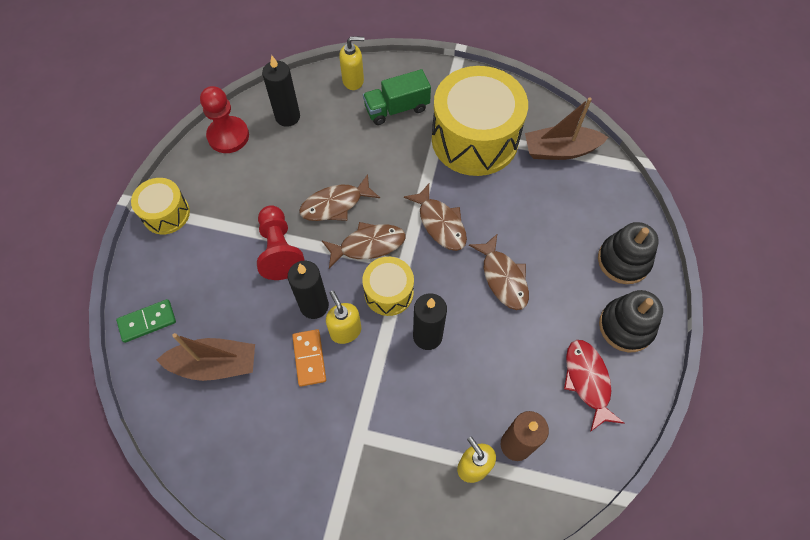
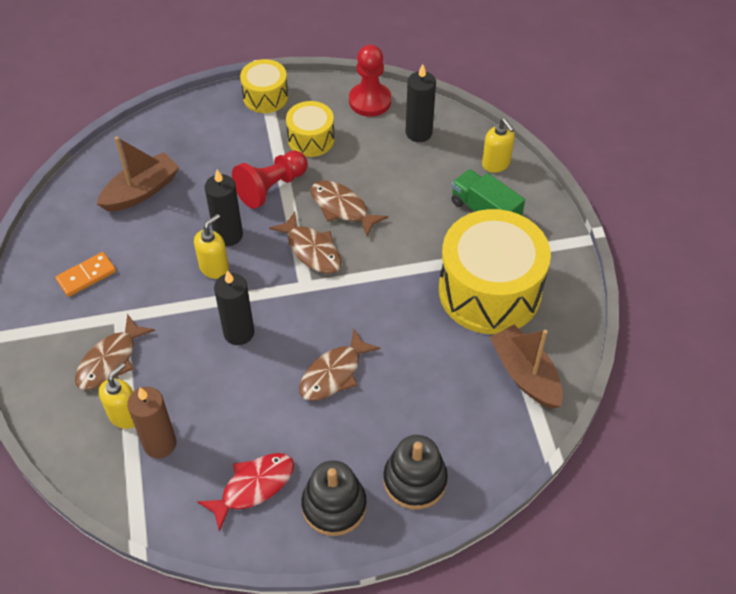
camera: 65 degrees right, 10 degrees down
green domino [116,299,176,343] -> none
brown boat [157,333,255,381] -> brown boat turned 105 degrees counterclockwise [97,137,179,212]
orange domino [292,329,326,387] -> orange domino moved to [55,252,116,297]
yellow drum [362,257,414,316] -> yellow drum moved to [286,101,335,157]
brown fish [404,184,467,251] -> brown fish moved to [75,314,155,390]

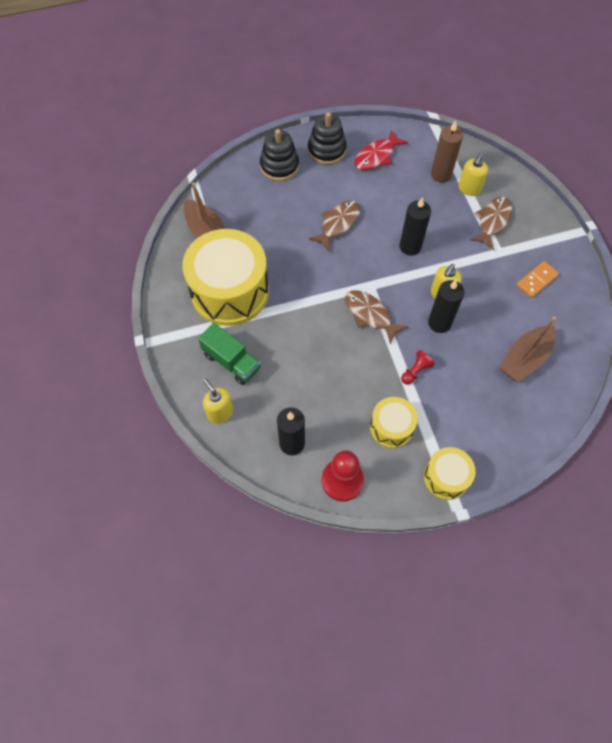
camera: 175 degrees right, 10 degrees up
red pawn [232,151,308,209] -> red pawn [401,350,435,385], size x0.54
brown fish [311,180,388,237] -> none

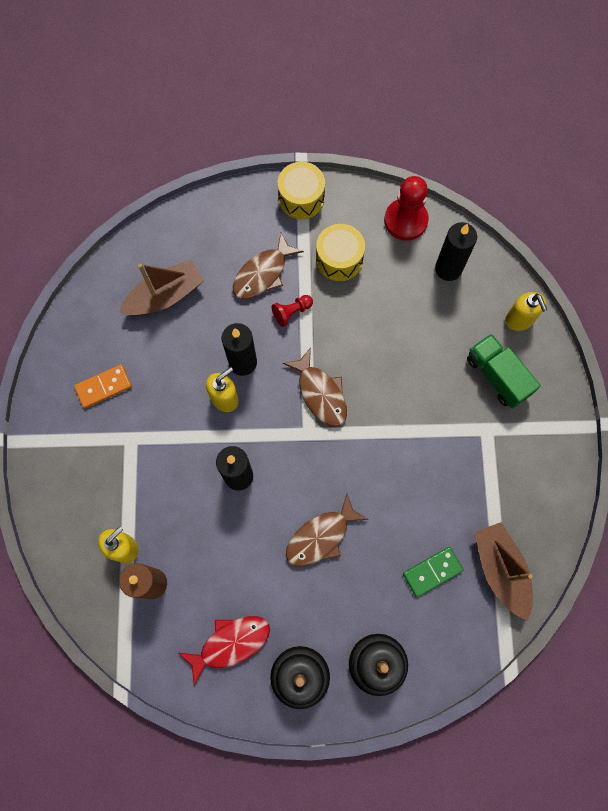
camera: 165 degrees left, 10 degrees up
yellow drum [183,229,269,326] -> none
brown fish [470,197,512,250] -> brown fish moved to [233,233,304,299]
none -> green domino [403,547,464,597]

